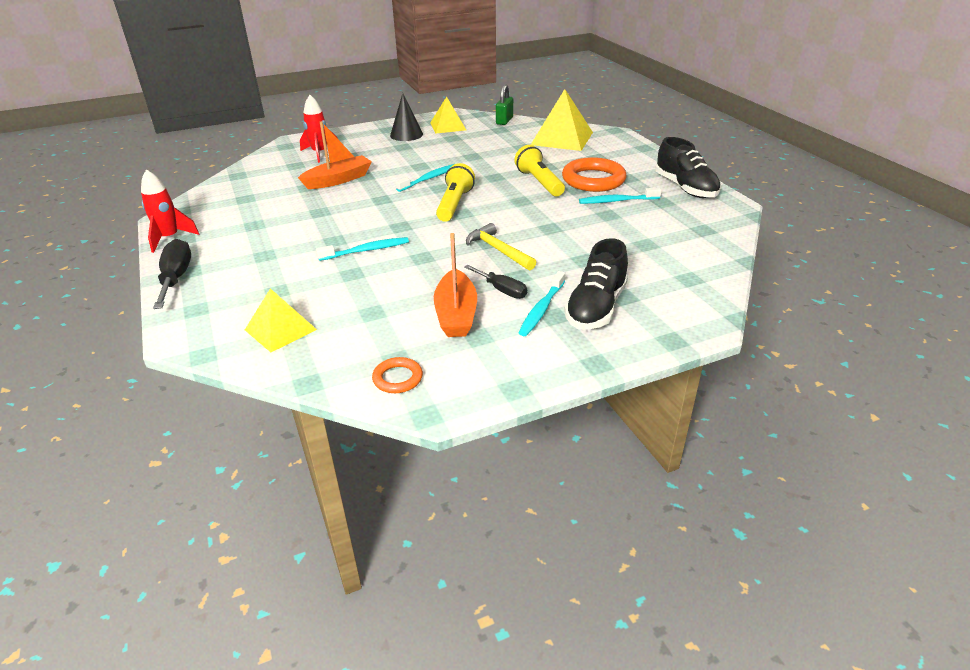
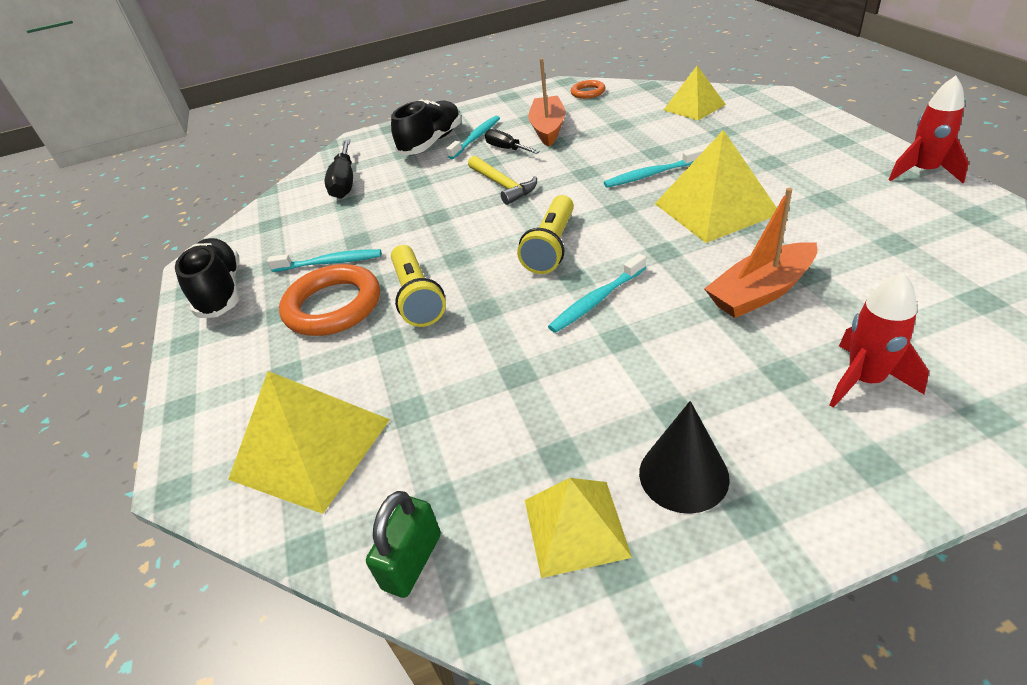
camera: 170 degrees left, 5 degrees up
black screwdriver [153,239,191,309] -> black screwdriver moved to [324,139,353,199]
none -> yellow pyramid [655,130,777,243]

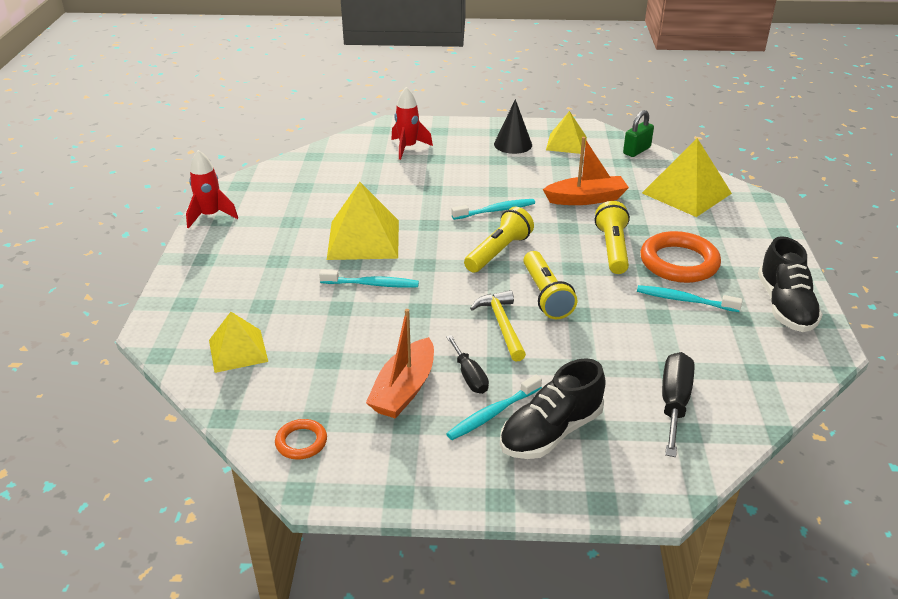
camera: 165 degrees left, 5 degrees down
orange boat [704,188,817,318] -> orange boat moved to [543,137,629,205]
none -> yellow flashlight [523,251,577,319]

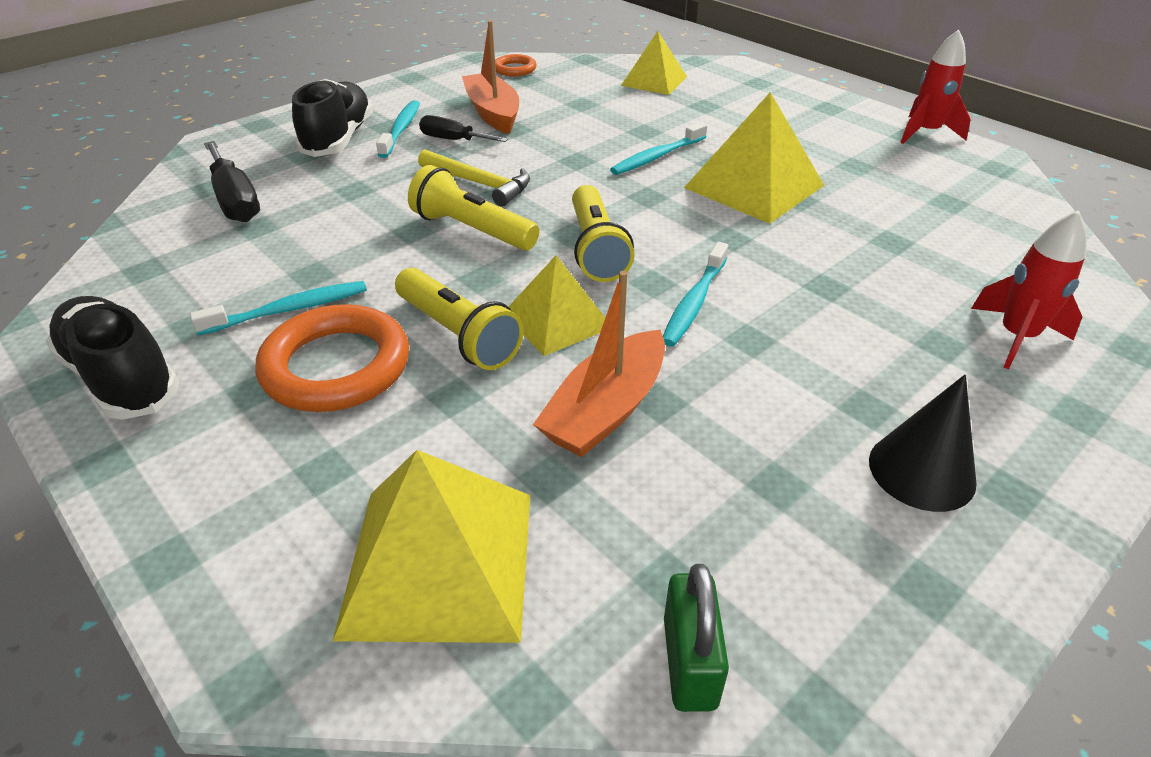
camera: 135 degrees right, 5 degrees up
yellow pyramid [546,111,587,154] -> yellow pyramid moved to [508,255,605,356]

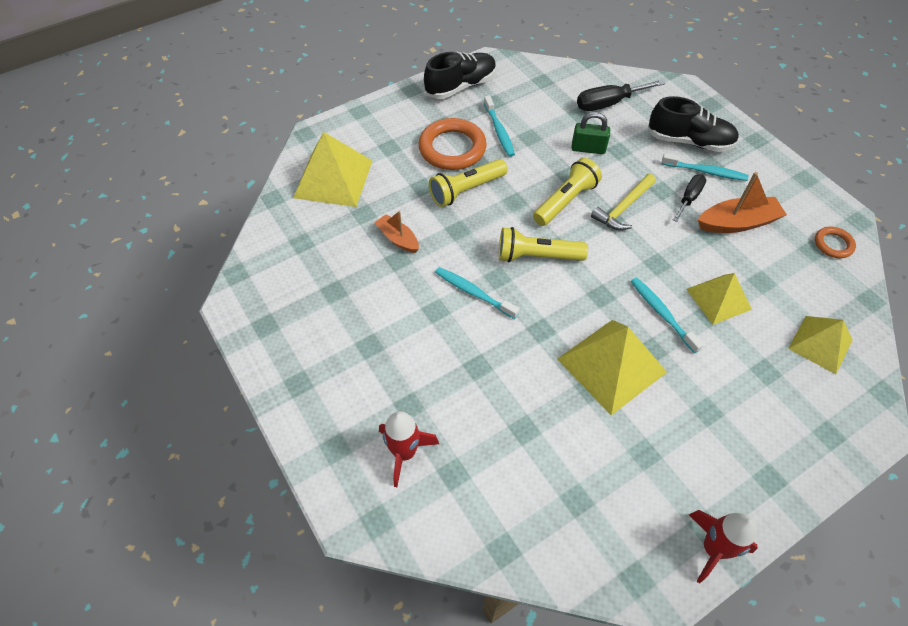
camera: 100 degrees right, 15 degrees up
yellow pyramid [508,255,605,356] -> yellow pyramid moved to [686,273,752,325]
orange boat [533,271,665,457] -> orange boat [374,211,419,253], size x0.63
green padlock [664,564,729,712] -> green padlock moved to [571,112,610,154]
black cone [869,374,976,512] -> none

